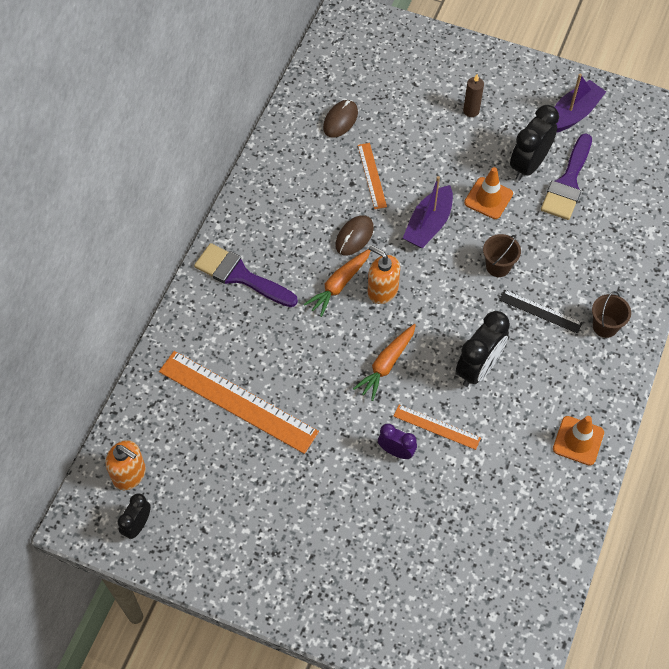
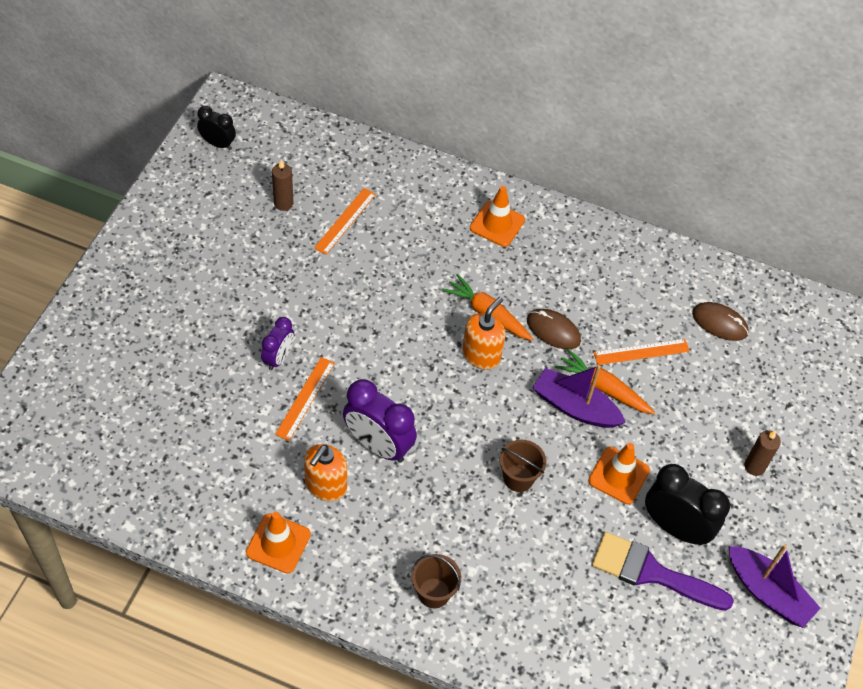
camera: 85 degrees right, 5 degrees down
orange soap dispenser [106,440,146,490] -> orange soap dispenser moved to [304,444,347,501]
orange ruler [159,351,319,454] -> orange ruler [314,188,376,255], size x0.51
purple brush [194,243,298,307] -> orange traffic cone [470,186,525,247]
orange carrot [353,324,416,401] -> orange carrot moved to [555,349,655,414]
black clock [456,311,510,387] -> purple clock [343,379,417,463]
black ruler [499,290,583,334] -> none
none -> brown candle [272,160,293,211]

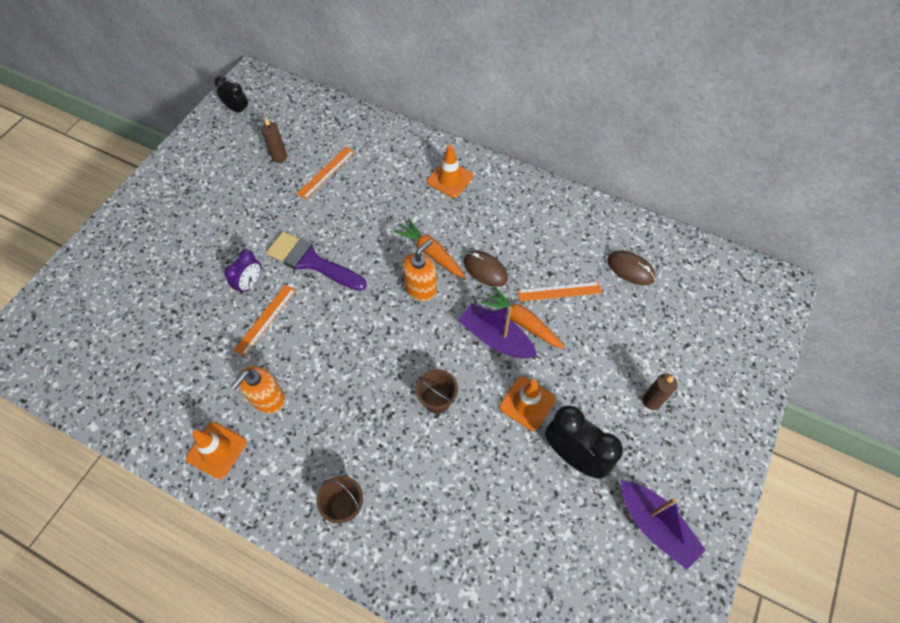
camera: 10 degrees right, 5 degrees up
purple clock [343,379,417,463] -> none
purple brush [592,532,734,611] -> purple brush moved to [266,231,367,291]

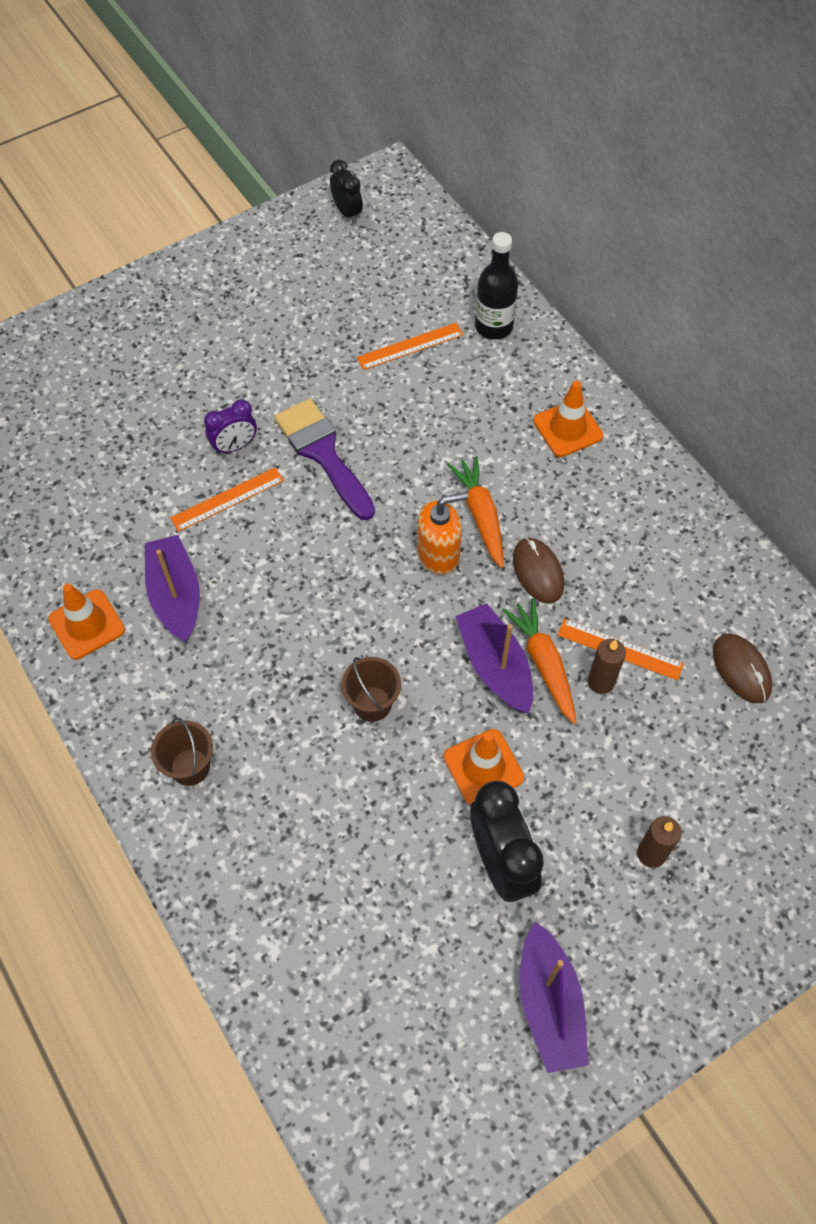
camera: 30 degrees right, 0 degrees up
orange soap dispenser [230,366,285,414] -> purple boat [145,535,200,642]
brown candle [261,117,287,163] -> brown candle moved to [588,639,626,694]
none -> black bottle [475,232,518,340]

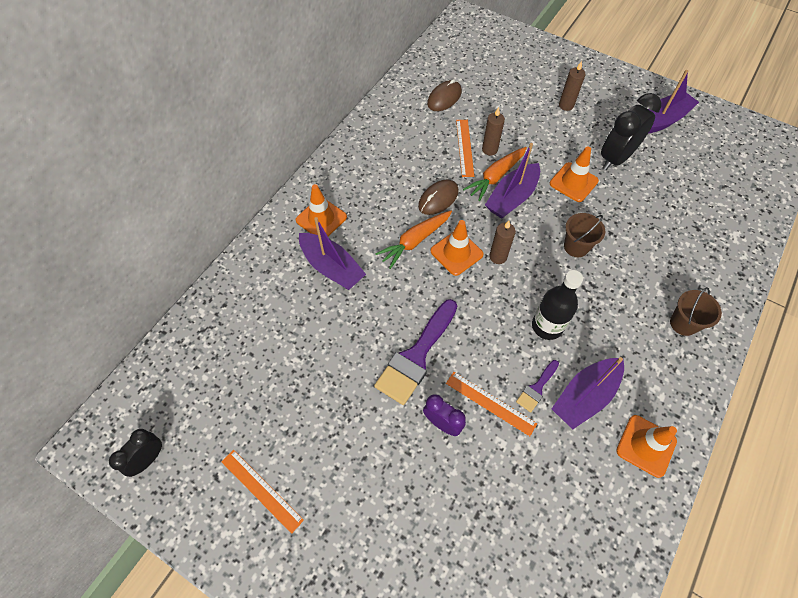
camera: 115 degrees left, 0 degrees up
orange ruler [357,323,463,370] -> orange ruler moved to [222,450,304,534]
orange soap dispenser [417,492,468,575] -> orange traffic cone [430,220,483,276]
black bottle [475,232,518,340] -> black bottle moved to [532,270,583,340]
none -> purple boat [299,217,366,290]
none -> brown candle [489,221,516,264]
none -> purple brush [516,360,559,413]

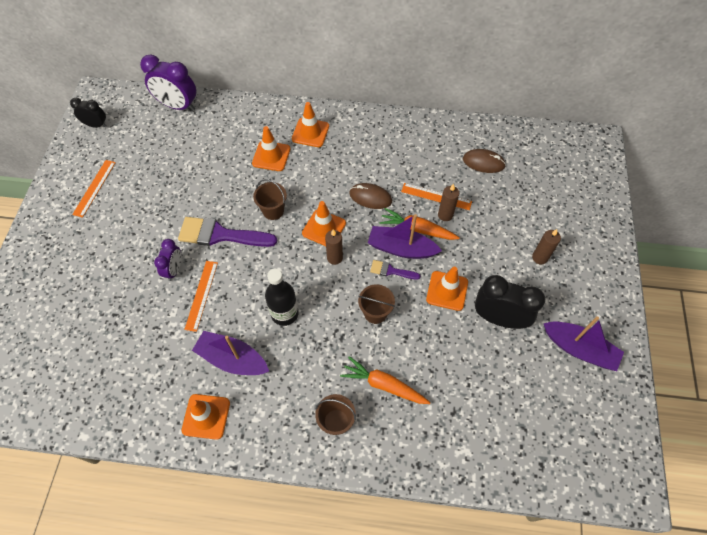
camera: 65 degrees right, 0 degrees up
purple boat [299,217,366,290] -> orange traffic cone [252,126,290,171]
orange carrot [376,211,452,269] -> orange carrot moved to [340,356,431,404]
orange ruler [456,120,474,177] -> orange ruler turned 45 degrees clockwise [401,183,472,210]
purple brush [516,360,559,413] -> purple brush moved to [370,260,420,279]
none -> purple clock [140,54,196,111]
none -> brown bucket [253,179,287,220]

